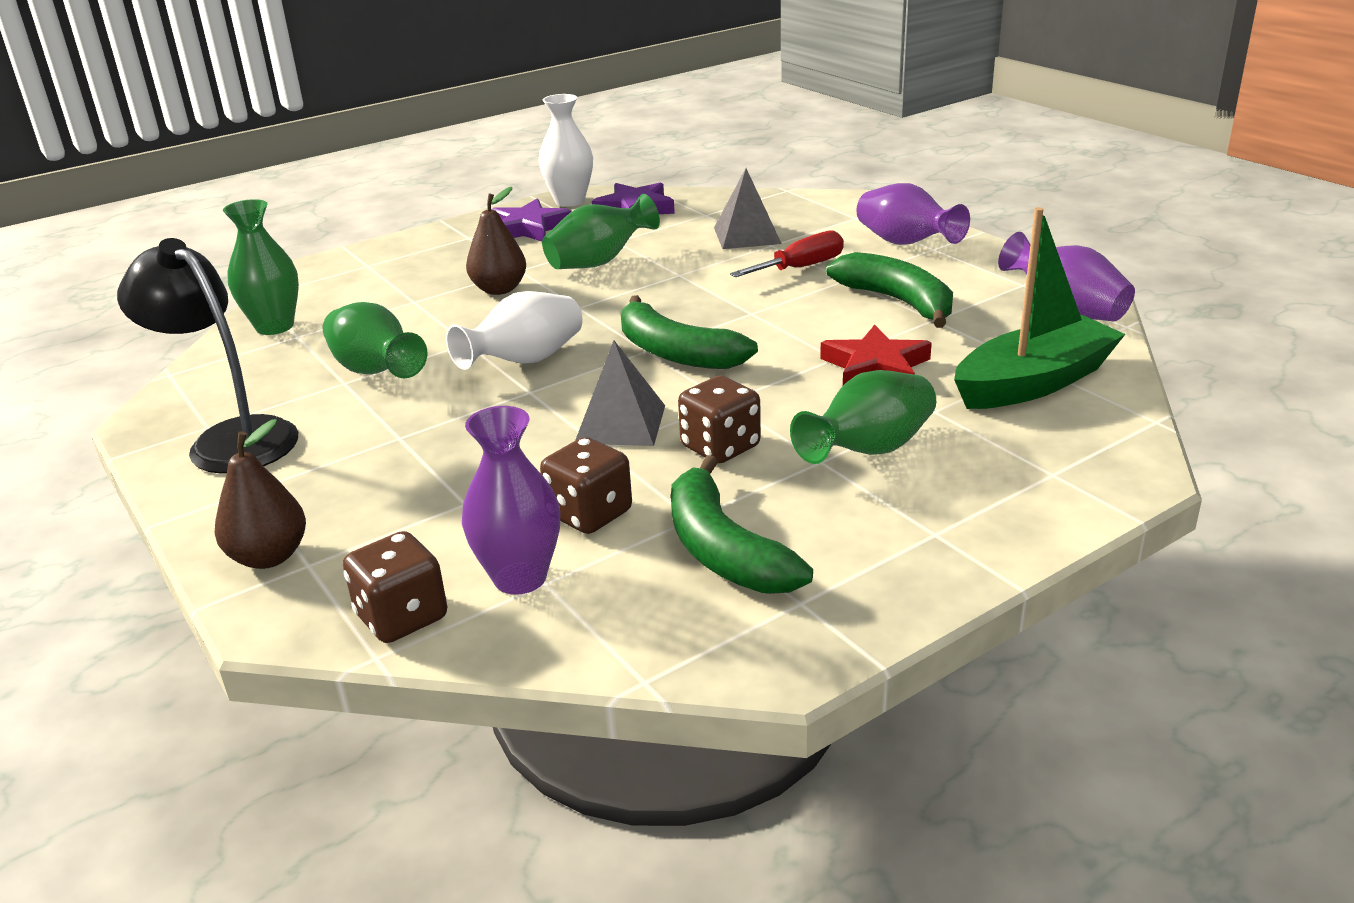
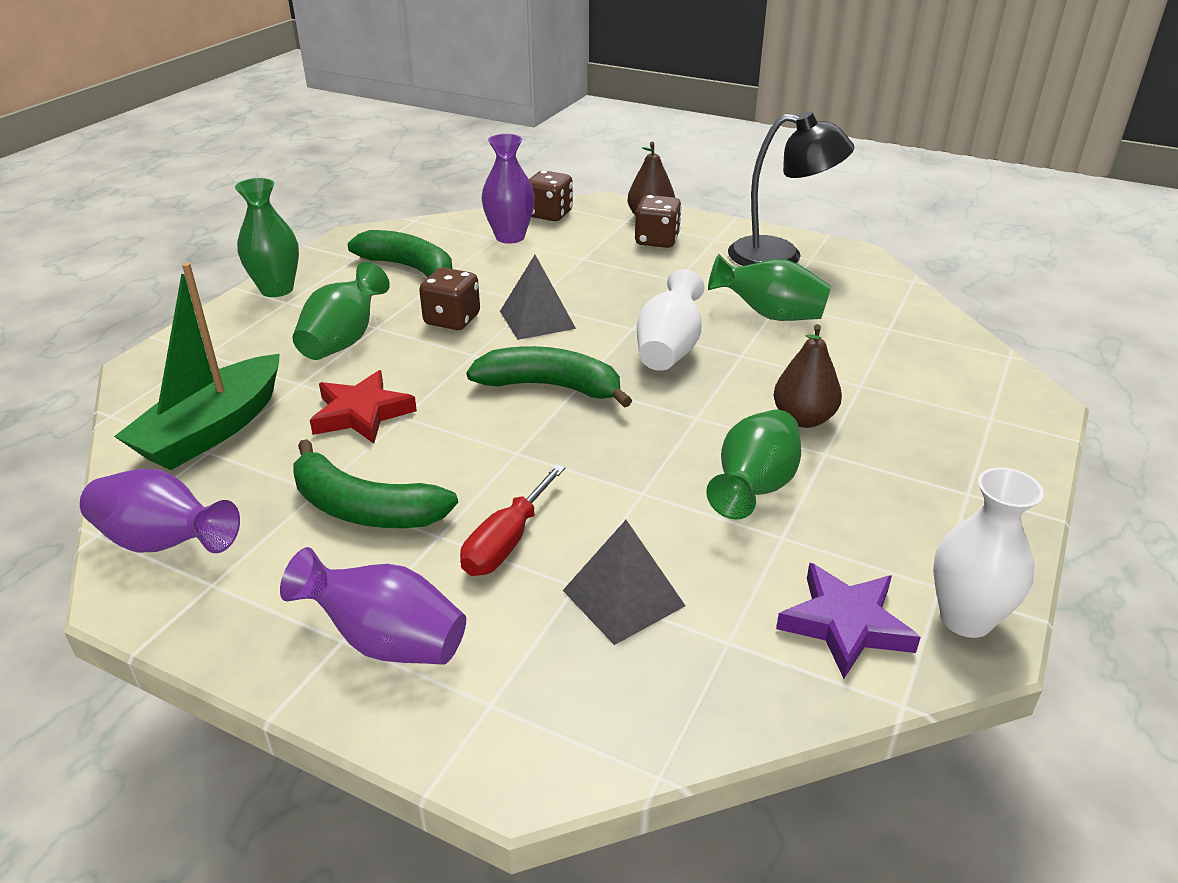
camera: 150 degrees right, 5 degrees up
green vase [223,199,299,335] -> green vase moved to [235,178,299,297]
purple star [492,198,572,241] -> none
brown dice [540,437,632,534] -> brown dice moved to [635,195,682,248]

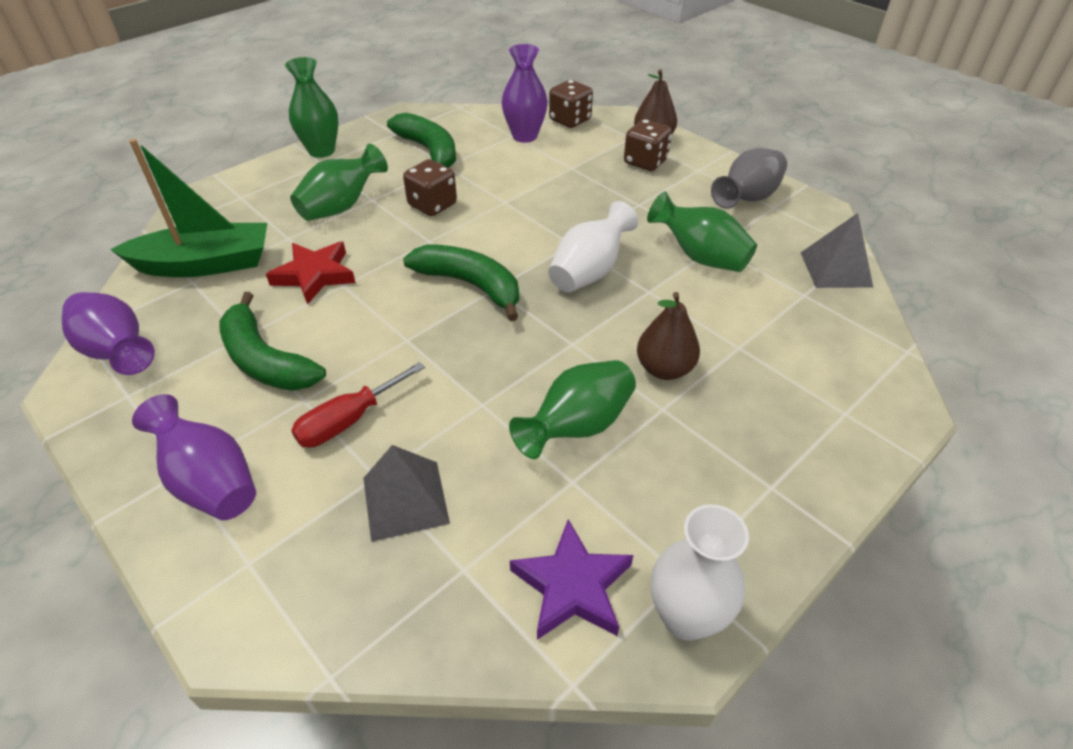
camera: 20 degrees right, 10 degrees up
green boat [114,262,280,470] -> green boat turned 150 degrees counterclockwise [110,139,267,277]
grey pyramid [500,255,576,340] -> grey pyramid moved to [801,213,873,288]
black lamp [728,112,854,266] -> grey vase [711,148,787,209]

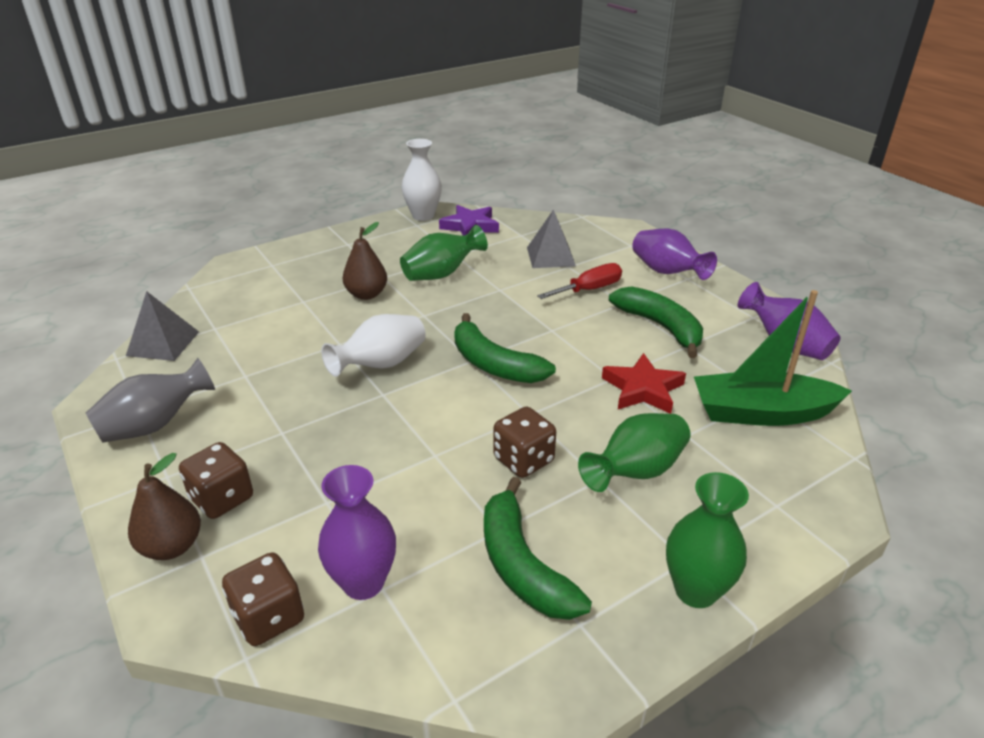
camera: 170 degrees left, 10 degrees down
green vase [647,192,757,272] -> none

